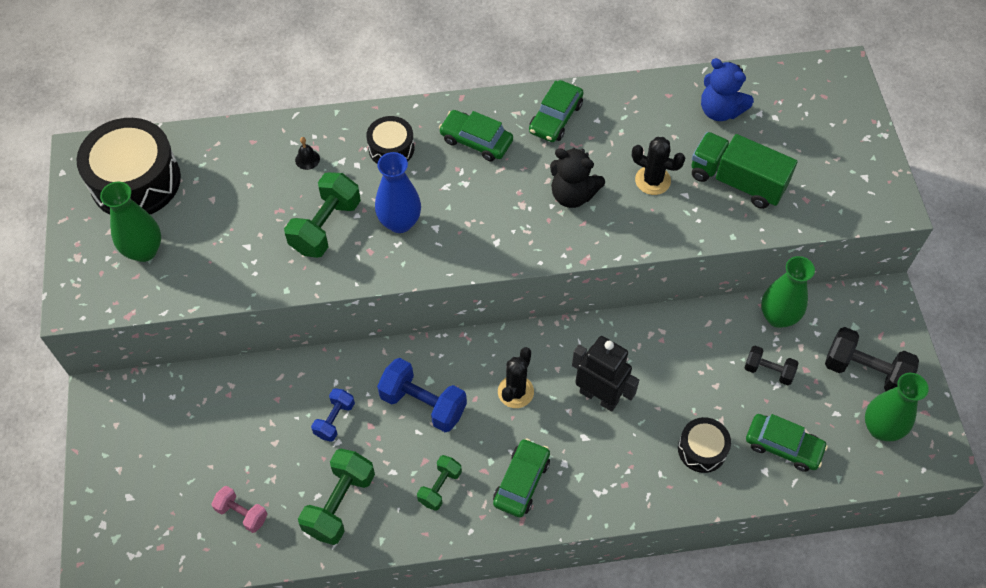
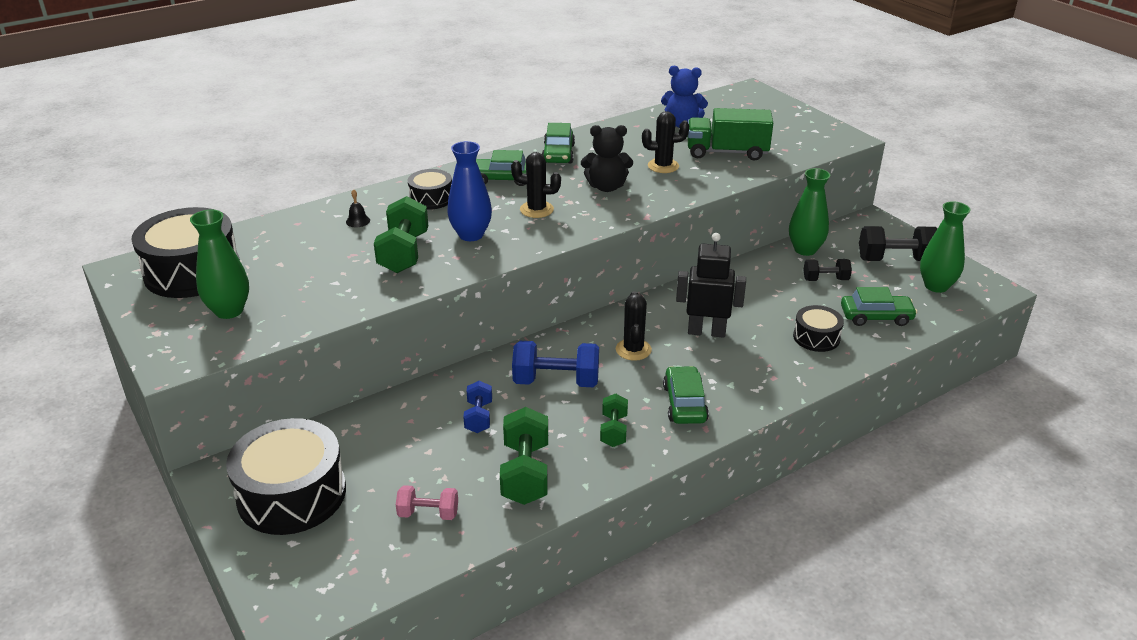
camera: 25 degrees left, 25 degrees down
none -> black drum [226,418,346,535]
none -> black cactus [511,152,561,218]

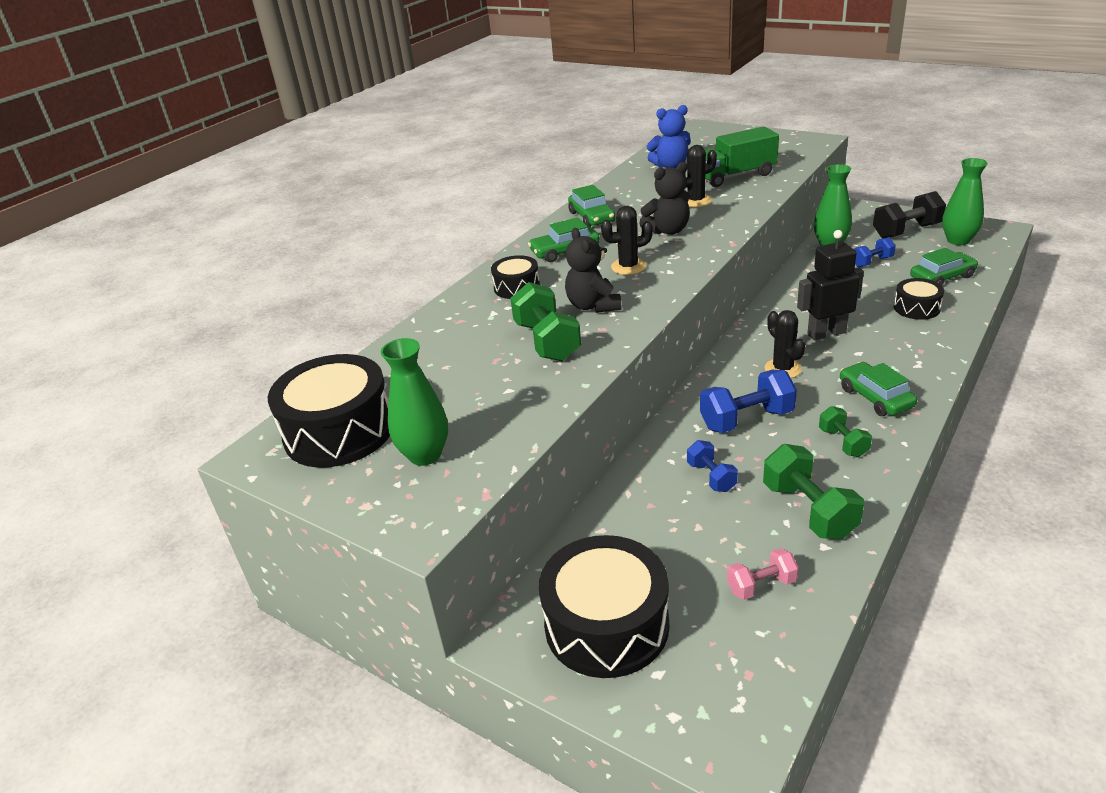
camera: 20 degrees left, 0 degrees up
black bell [346,189,370,227] -> none
blue vase [447,141,492,241] -> black teddy bear [565,228,622,313]
black dumbbell [803,259,852,281] -> blue dumbbell [854,237,896,267]

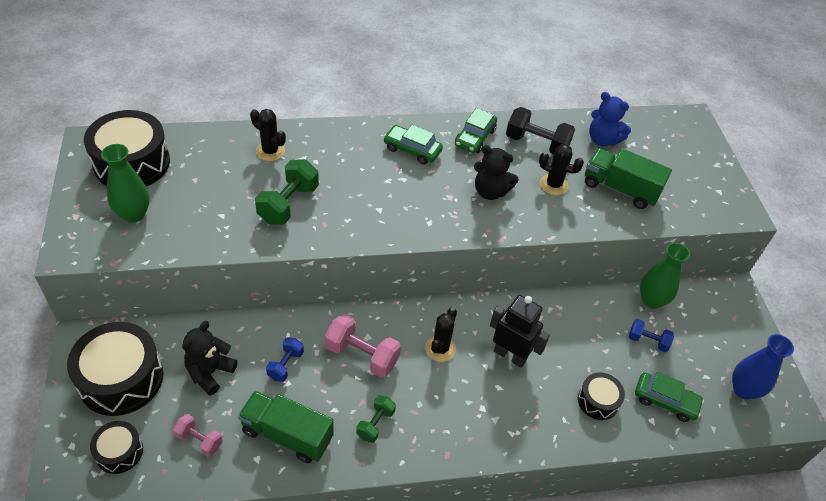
camera: 40 degrees right, 15 degrees up
black drum [491,255,540,299] -> black drum moved to [90,421,143,474]
black teddy bear [565,228,622,313] -> black teddy bear moved to [182,321,238,396]
black cactus [601,206,653,275] -> black cactus moved to [250,109,286,161]
blue dumbbell [700,370,797,433] -> pink dumbbell [325,314,401,378]
green dumbbell [763,444,864,539] -> green truck [238,391,334,463]
green car [840,362,917,416] -> none
black dumbbell [873,191,946,238] -> black dumbbell moved to [506,107,575,154]
green vase [942,158,988,245] -> blue vase [732,334,794,399]

